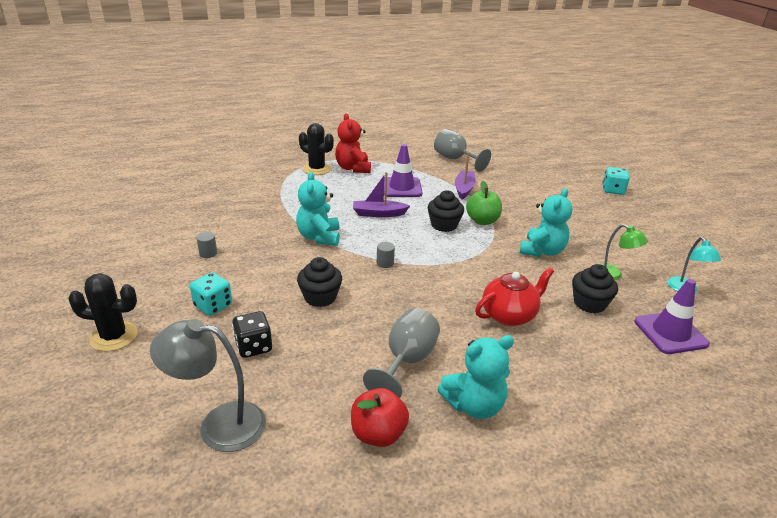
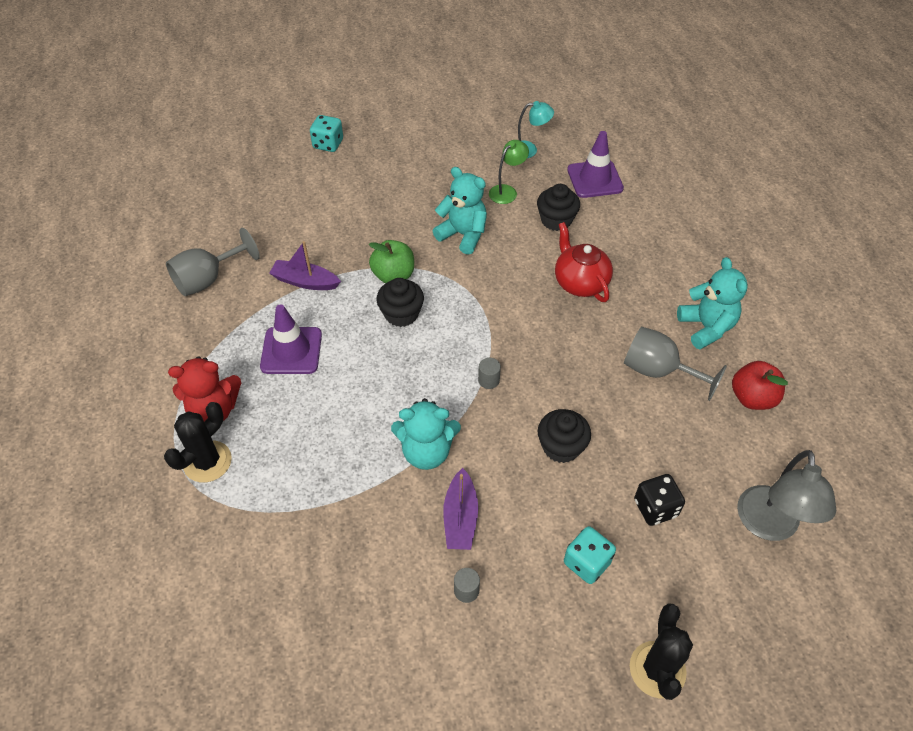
camera: 85 degrees left, 20 degrees up
purple boat [353,172,410,217] -> purple boat moved to [443,468,478,550]

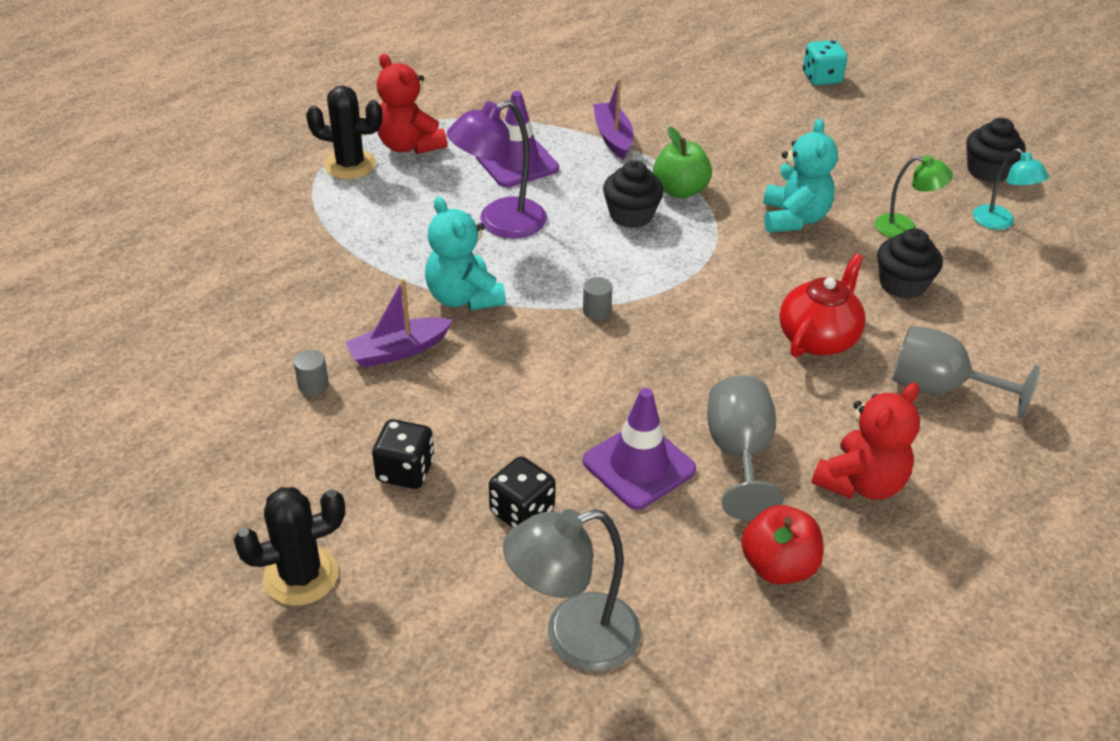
camera: 60 degrees right, 10 degrees down
grey goblet [166,228,260,296] -> grey goblet moved to [892,325,1040,419]
black cupcake [538,409,591,463] -> black cupcake moved to [966,118,1026,182]
turquoise dice [564,526,616,584] -> black dice [372,419,434,489]
purple traffic cone [567,131,624,198] -> purple traffic cone moved to [583,388,696,510]
turquoise teddy bear [677,257,748,349] -> red teddy bear [812,383,920,500]
none -> purple lamp [447,100,547,238]

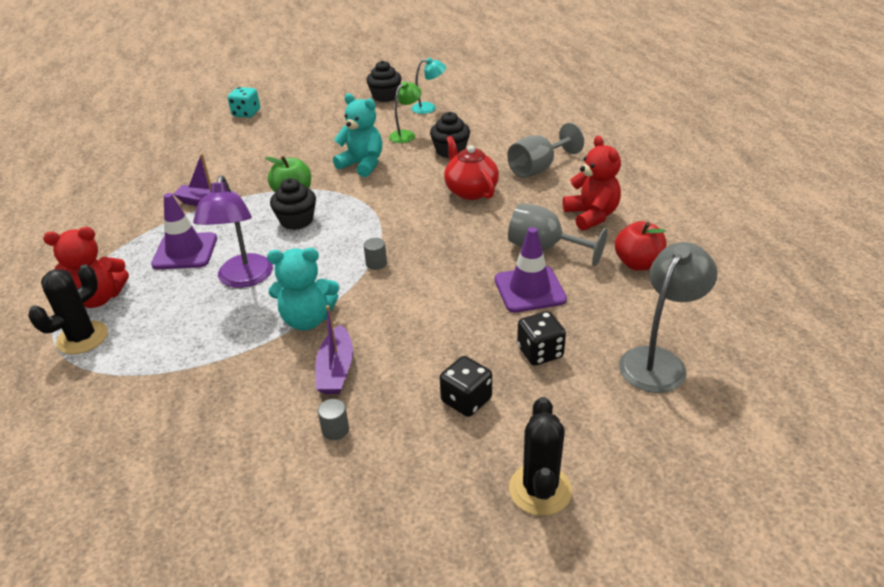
camera: 60 degrees left, 5 degrees down
grey lamp [503,509,641,672] -> grey lamp turned 150 degrees counterclockwise [619,242,718,393]

